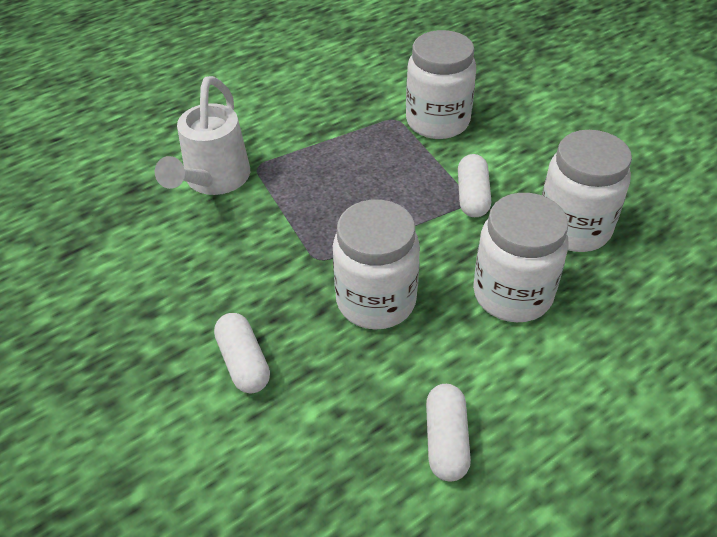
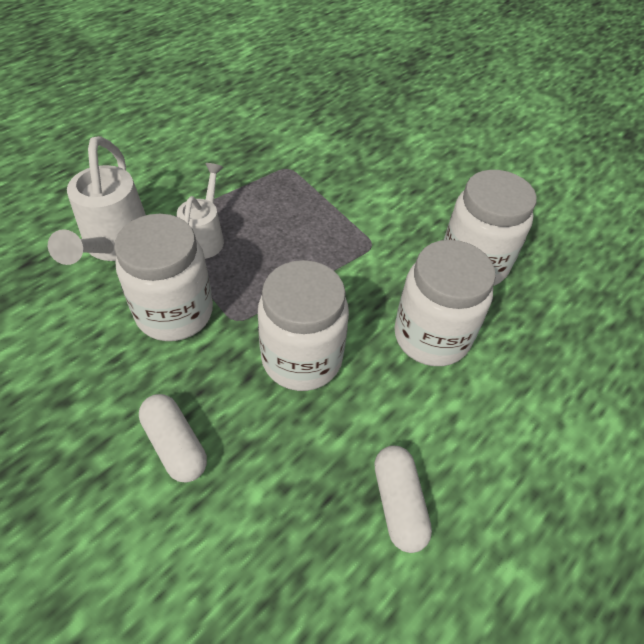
camera: 15 degrees left, 5 degrees up
white jar [406,30,476,139] -> white jar moved to [114,214,213,341]
white capsule [458,154,491,217] -> none
none -> white watering can [177,163,224,259]

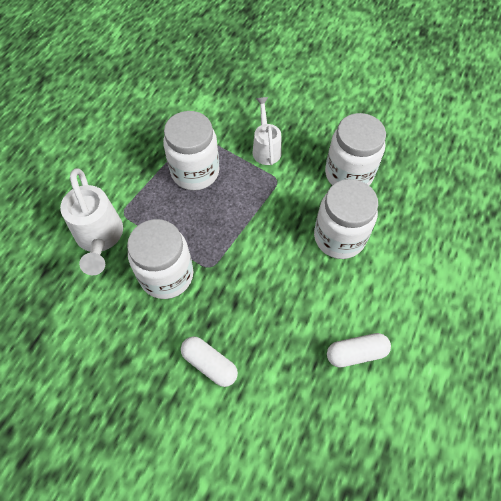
camera: 15 degrees left, 10 degrees up
white watering can [177,163,224,259] -> white watering can moved to [253,97,282,165]
white jar [258,260,349,391] -> white jar moved to [163,111,220,190]
white capsule [374,446,432,553] -> white capsule turned 75 degrees counterclockwise [327,333,391,367]

